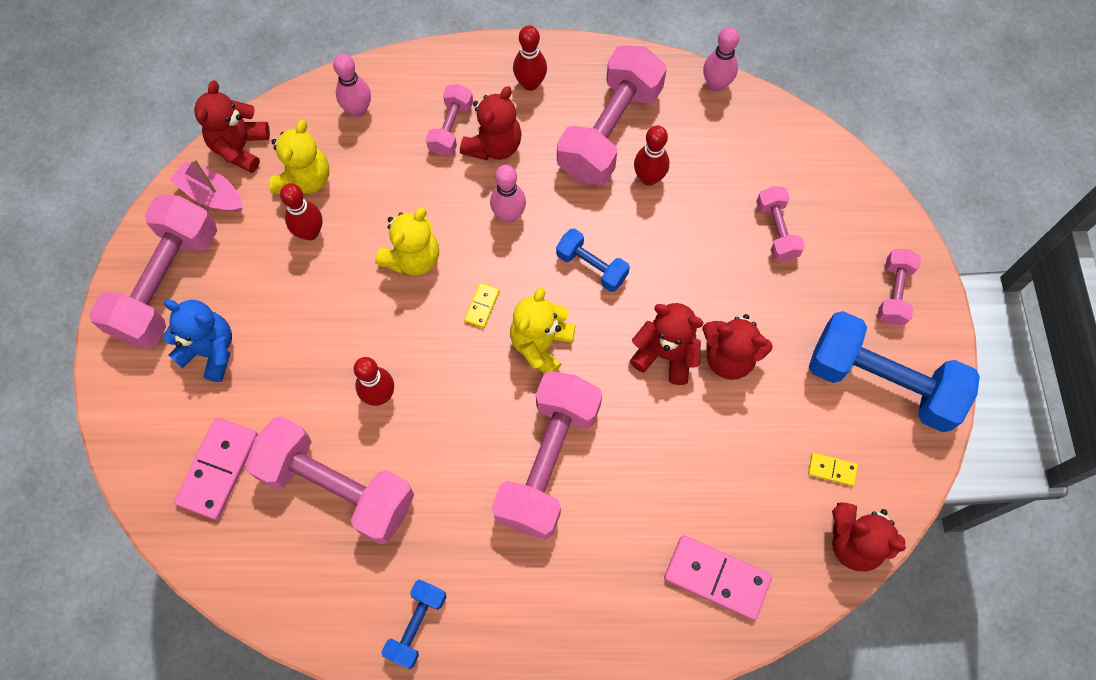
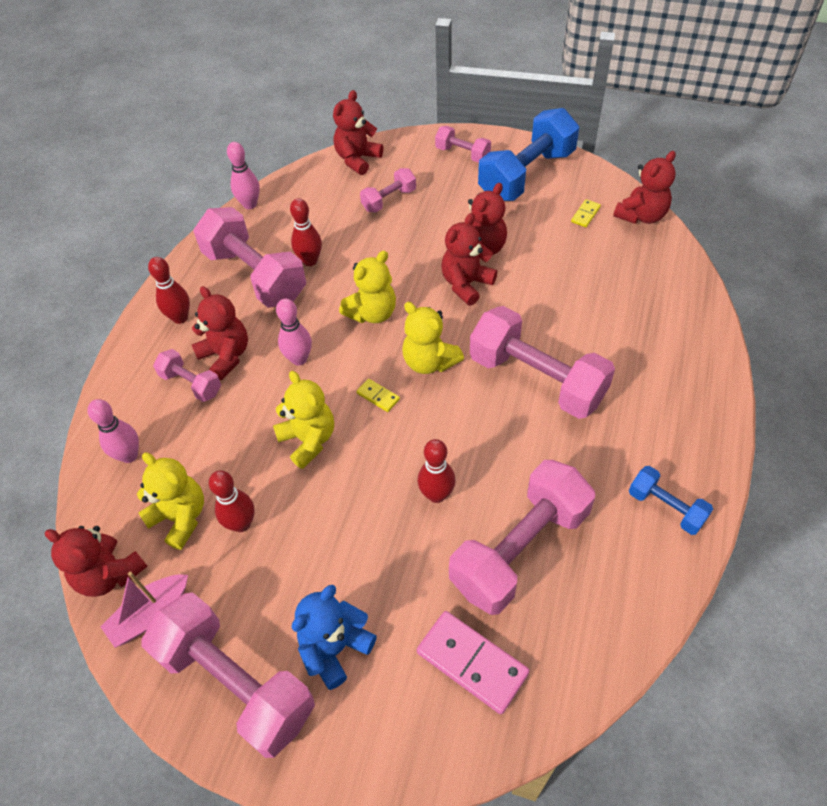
camera: 70 degrees left, 15 degrees down
blue dumbbell [556,228,630,292] -> yellow teddy bear [339,251,396,323]
pink domino [664,535,772,620] -> none
pink dumbbell [756,186,805,261] -> pink dumbbell turned 45 degrees counterclockwise [360,168,416,213]
none -> red teddy bear [333,90,383,175]

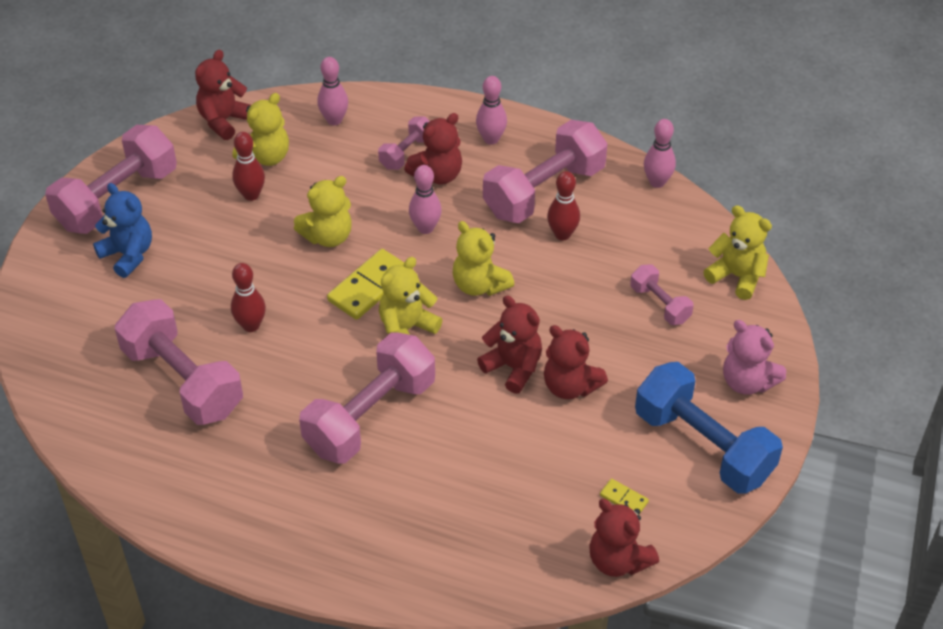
camera: 90 degrees right, 5 degrees down
pink boat [101,571,188,648] -> none
red bowling pin [148,257,190,324] -> pink bowling pin [476,76,507,145]
red teddy bear [333,90,383,175] -> yellow teddy bear [703,205,772,300]
yellow domino [357,379,400,412] -> yellow domino [327,249,404,320], size x2.05
pink domino [417,611,530,714] -> none
pink dumbbell [435,126,491,163] -> pink teddy bear [723,320,786,395]
blue dumbbell [629,466,713,535] -> none

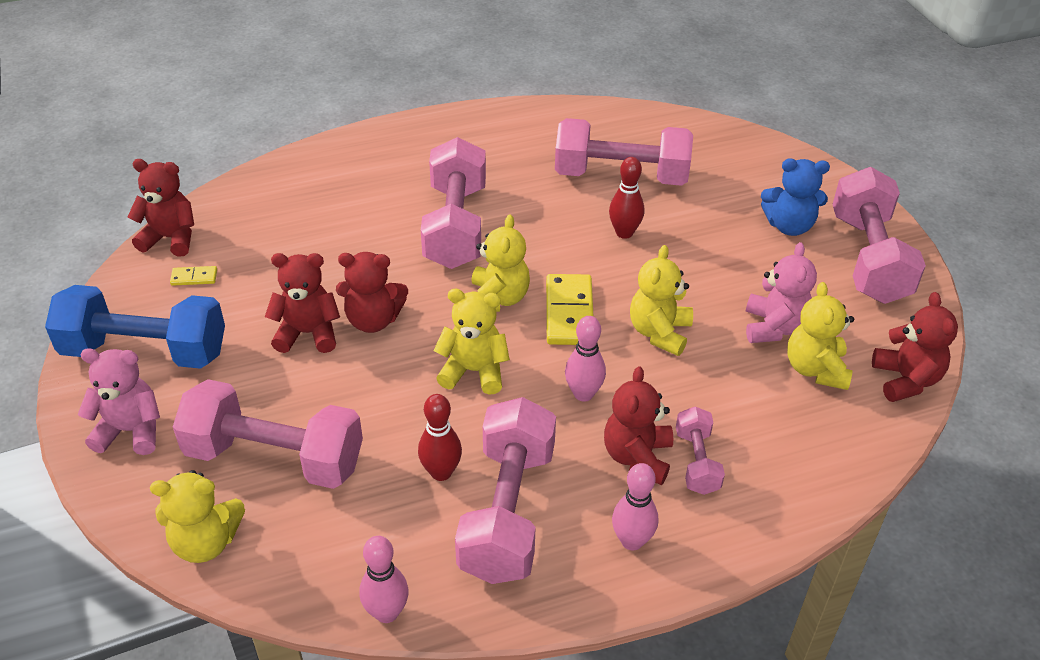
camera: 140 degrees right, 5 degrees down
red bowling pin [232,132,265,201] -> pink teddy bear [746,242,817,343]
pink bowling pin [317,57,348,125] -> none
pink dumbbell [630,264,693,325] -> pink dumbbell [173,379,363,489], size x2.00

